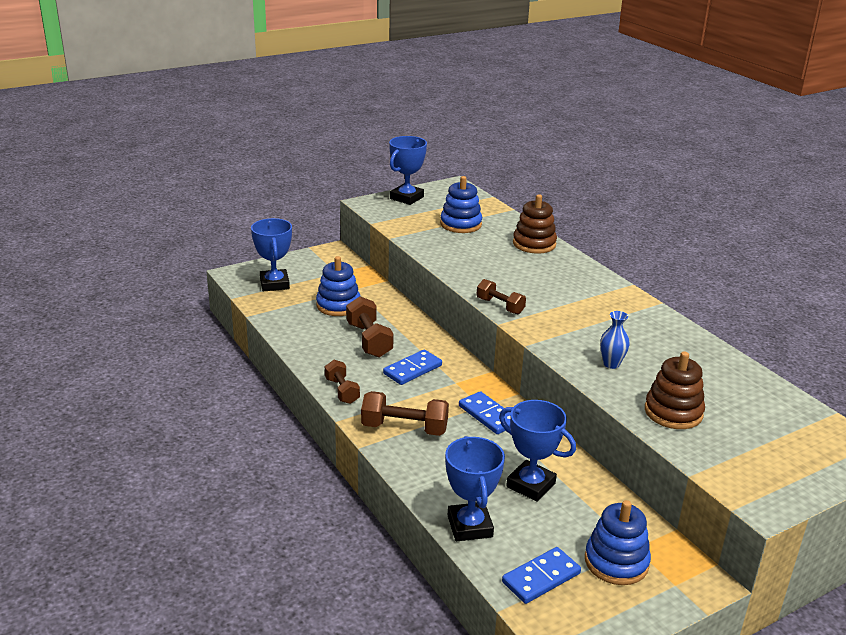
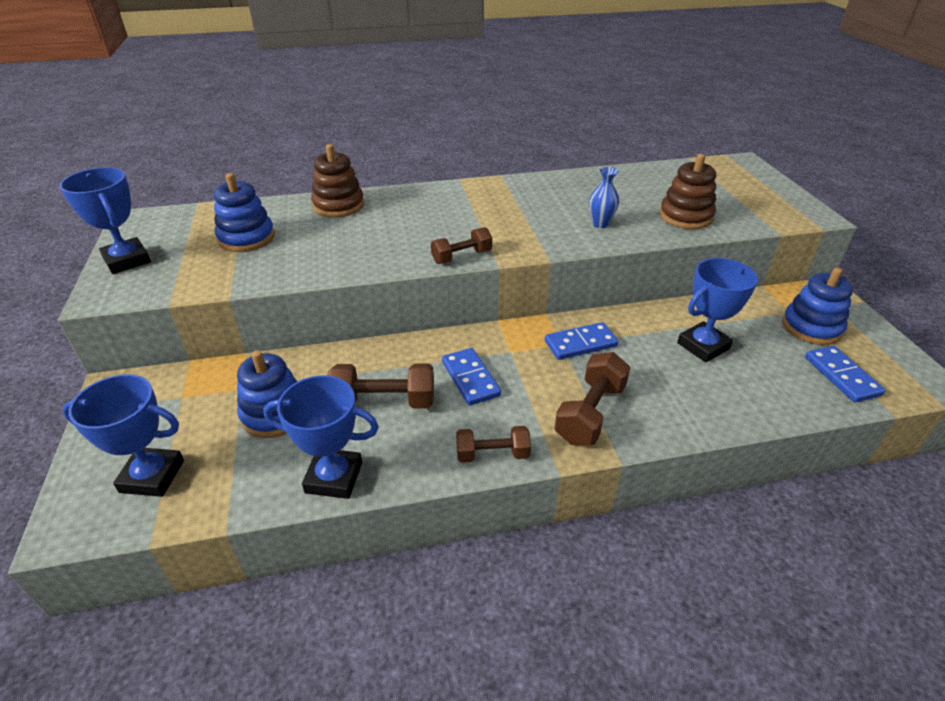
camera: 70 degrees left, 10 degrees up
blue trophy [445,436,505,541] -> blue trophy moved to [264,375,379,499]

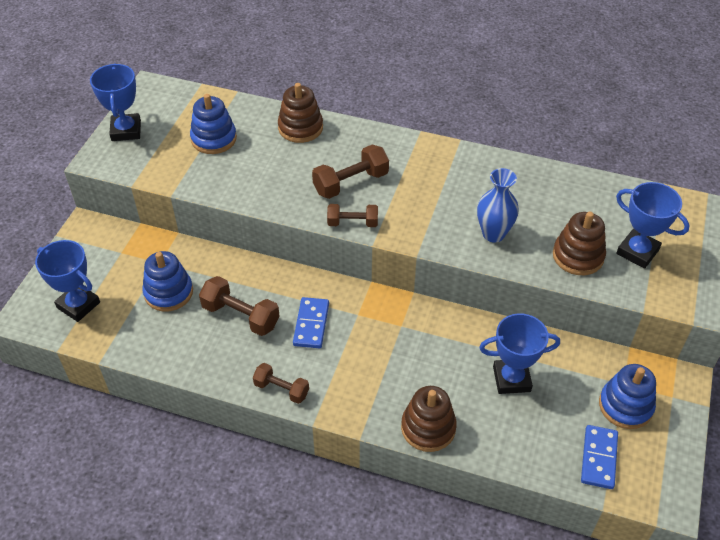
camera: 30 degrees right, 10 degrees up
blue trophy [264,375,379,499] -> blue trophy moved to [616,182,690,269]
blue domino [545,322,618,360] -> none
brown dumbbell [555,352,630,445] -> brown dumbbell moved to [312,144,389,199]
blue vase [589,167,619,228] -> blue vase [477,168,519,242], size x1.50
none -> brown stacking toy [401,386,457,452]

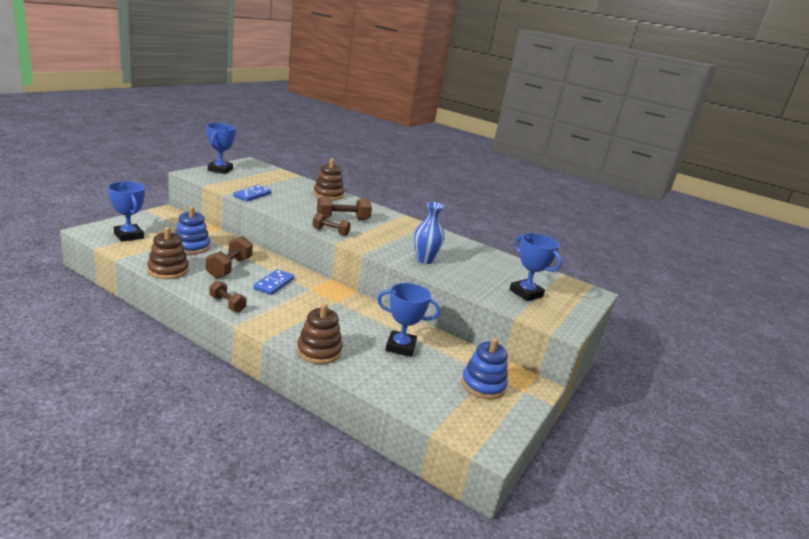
camera: 10 degrees right, 25 degrees down
blue stacking toy [190,94,237,154] -> none
brown dumbbell [199,276,280,336] -> brown dumbbell turned 60 degrees clockwise [206,236,253,278]
brown stacking toy [553,212,606,275] -> brown stacking toy moved to [147,227,189,279]
blue domino [581,425,618,489] -> blue domino moved to [233,185,271,201]

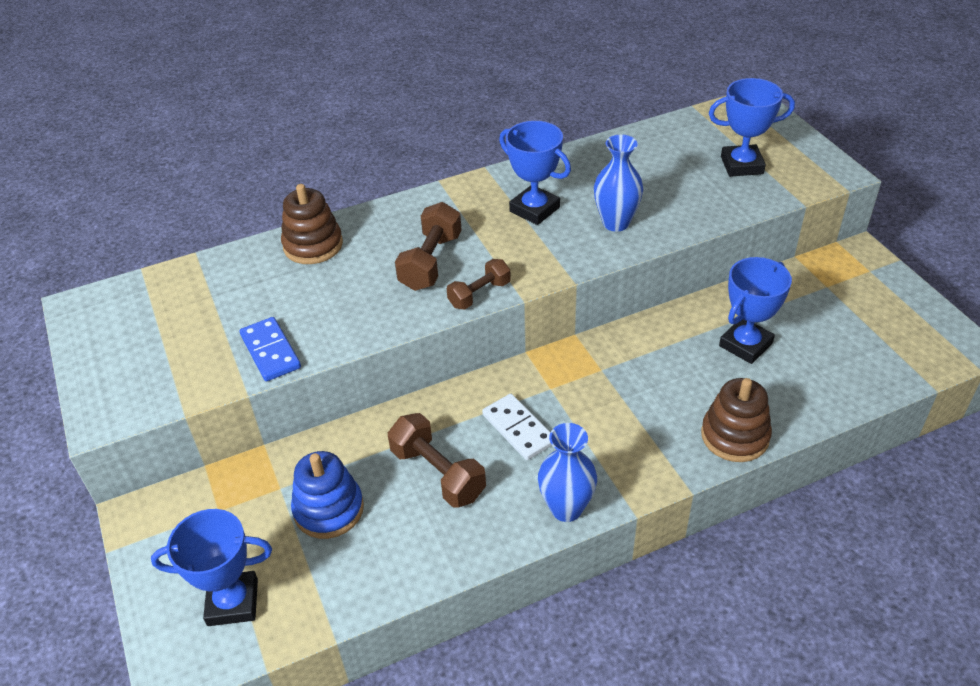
camera: 50 degrees left, 20 degrees up
brown stacking toy [147,227,189,279] -> none
blue trophy [206,123,236,174] -> blue trophy moved to [499,121,571,225]
brown dumbbell [209,280,246,312] -> blue vase [538,423,597,522]
blue domino [253,269,294,295] -> white domino [482,394,552,460]
blue stacking toy [461,338,508,400] -> none

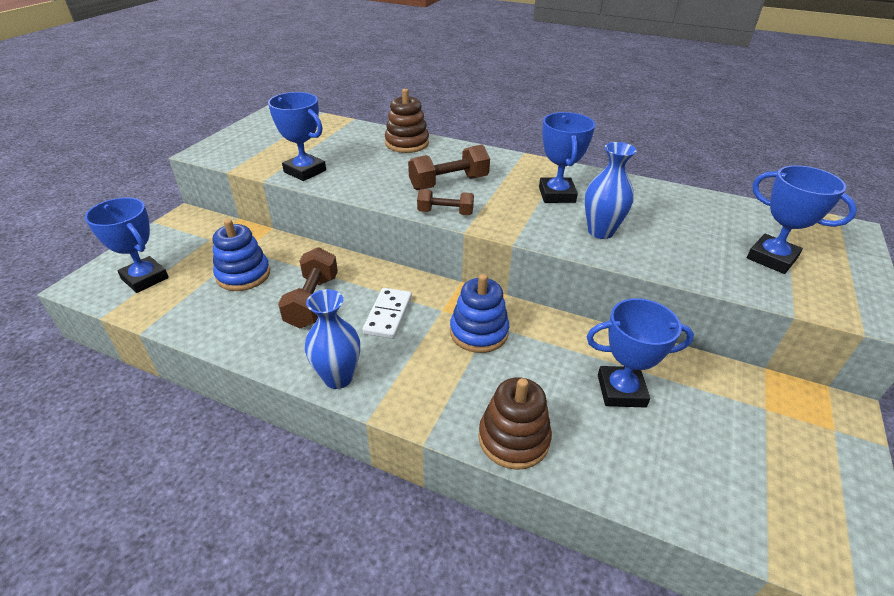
camera: 45 degrees right, 5 degrees down
blue domino [240,317,301,381] -> blue trophy [268,92,326,181]
none -> blue stacking toy [450,274,509,353]

